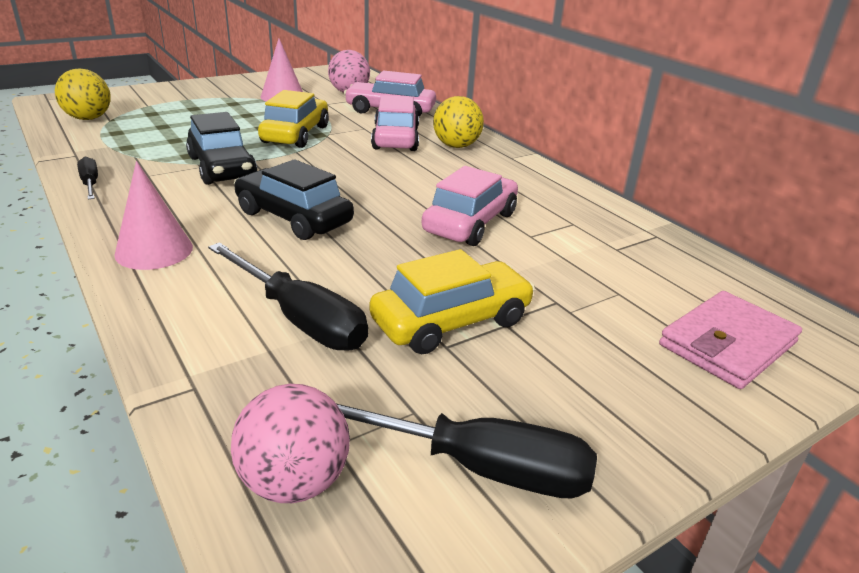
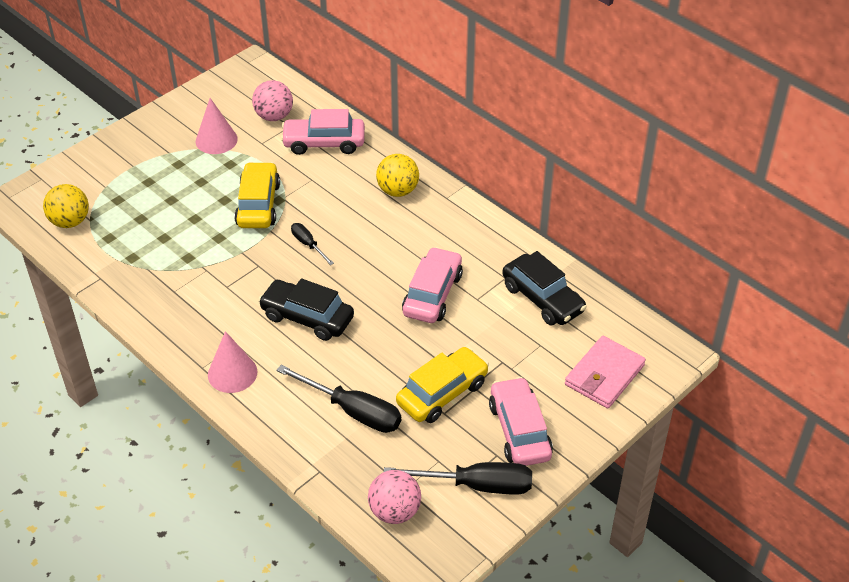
camera: 10 degrees left, 15 degrees up
black screwdriver [77,157,98,199] -> black screwdriver moved to [291,223,334,265]
black car [186,112,257,185] -> black car moved to [502,251,587,325]
pink car [371,95,419,151] -> pink car moved to [489,377,553,466]

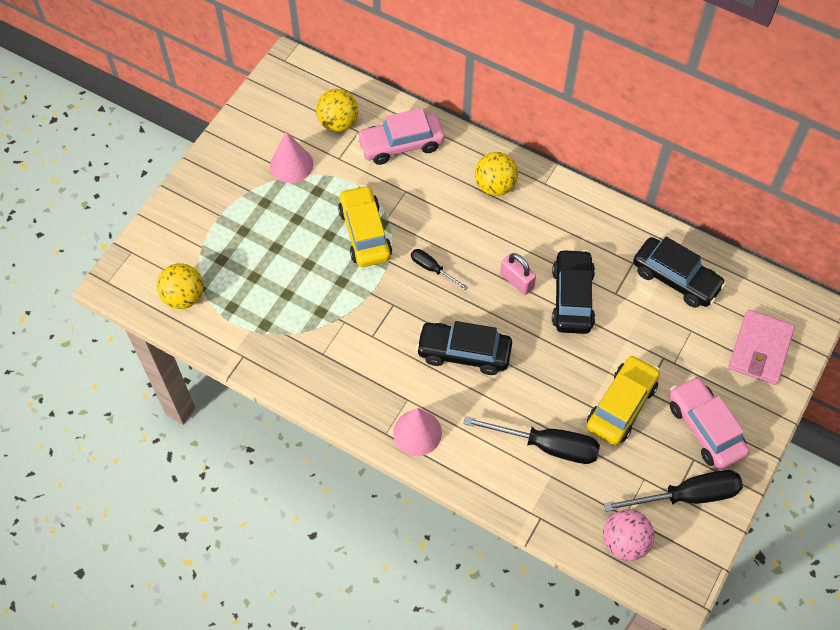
camera: 15 degrees left, 15 degrees up
pink ball [252,80,293,121] -> yellow ball [316,89,358,132]
pink car [402,247,463,323] -> black car [552,249,595,334]
none -> pink padlock [500,253,536,295]

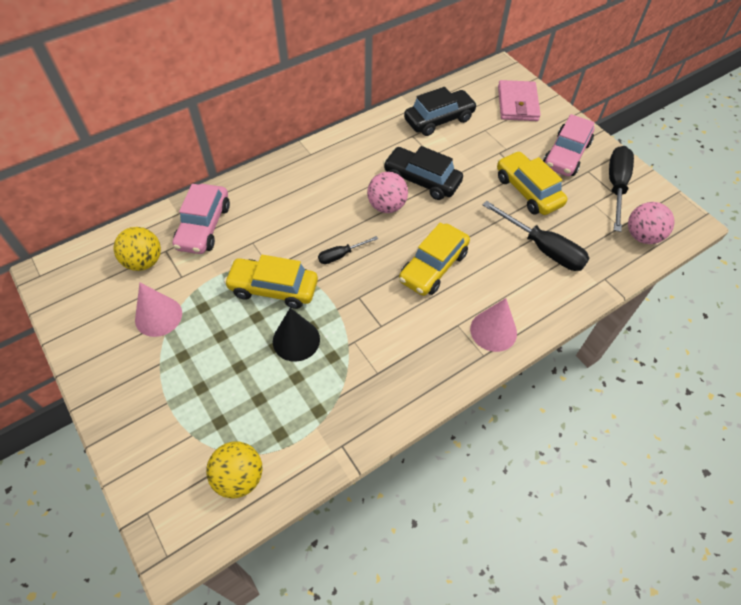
camera: 65 degrees left, 5 degrees down
black car [416,321,512,375] -> yellow car [399,223,470,296]
black screwdriver [463,416,600,464] -> black screwdriver turned 90 degrees clockwise [483,201,590,271]
yellow ball [475,152,518,196] -> none
pink padlock [500,253,536,295] -> pink ball [367,172,408,213]
pink car [669,376,749,470] -> pink car turned 60 degrees counterclockwise [543,114,595,176]
pink wallet [728,310,795,385] -> pink wallet turned 45 degrees clockwise [498,80,541,121]
none -> black cone [273,308,320,362]

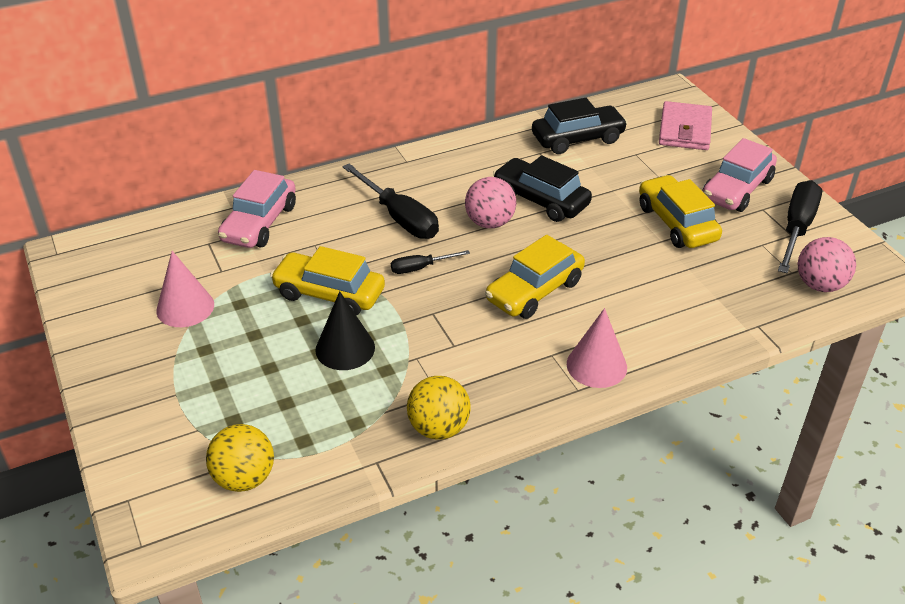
camera: 10 degrees right, 15 degrees down
yellow ball [114,227,161,271] -> yellow ball moved to [407,376,471,440]
black screwdriver [483,201,590,271] -> black screwdriver moved to [342,163,439,239]

